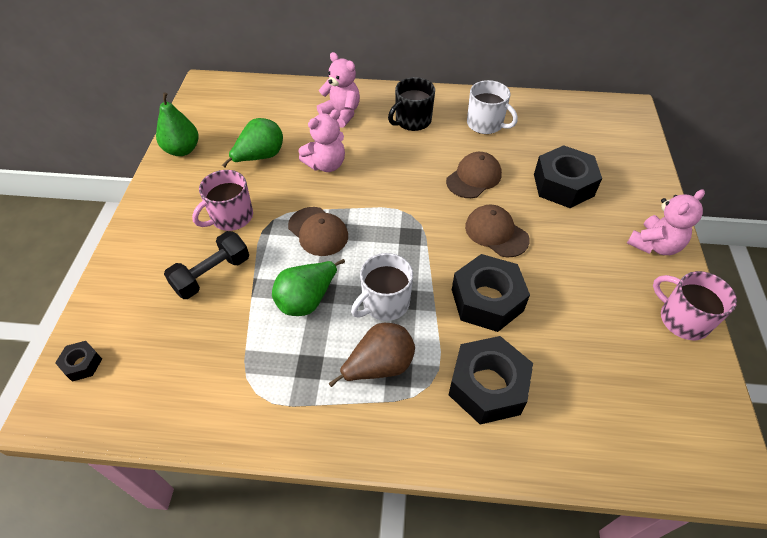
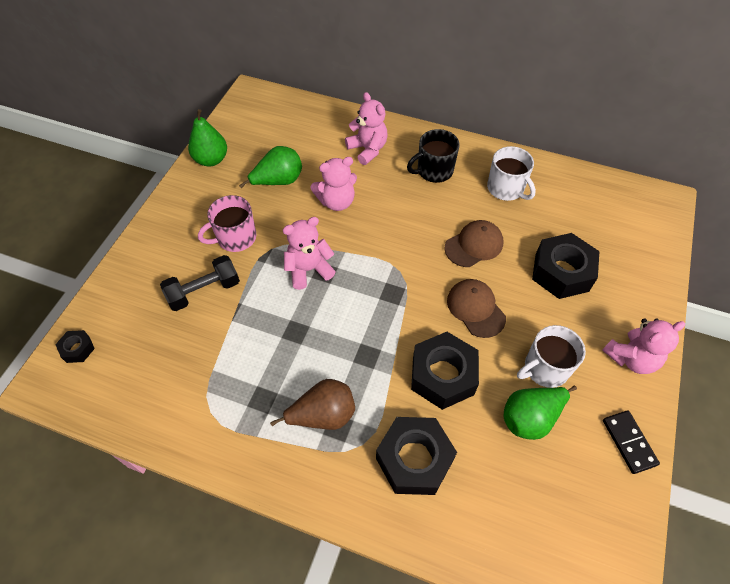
camera: 15 degrees right, 5 degrees up
green pear [272,259,345,316] -> green pear moved to [504,386,577,440]
brown cap [288,207,348,256] -> pink teddy bear [283,217,336,290]
white mug [351,253,413,321] -> white mug moved to [517,325,586,388]
pink mug [653,271,737,340] -> black domino [603,410,660,474]

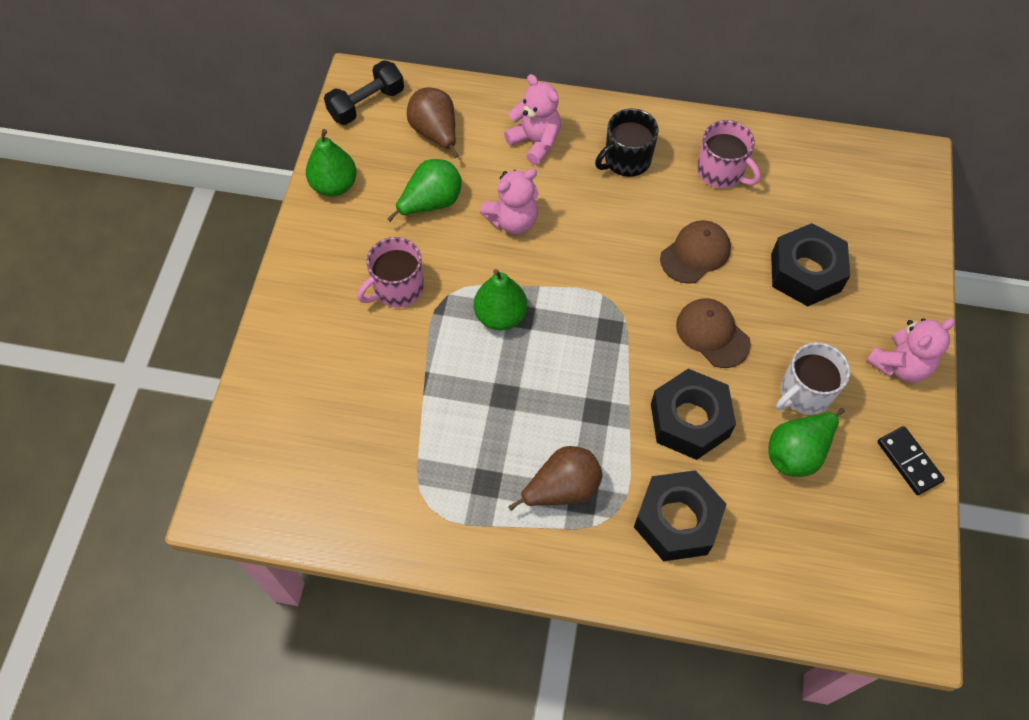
camera: 10 degrees left, 5 degrees up
black nut [55,330,95,363] -> none
black dumbbell [160,255,240,311] -> black dumbbell moved to [324,60,404,125]
pink teddy bear [283,217,336,290] -> green pear [474,269,527,330]
white mug [487,146,536,201] -> pink mug [697,120,761,188]
none -> brown pear [407,87,459,158]

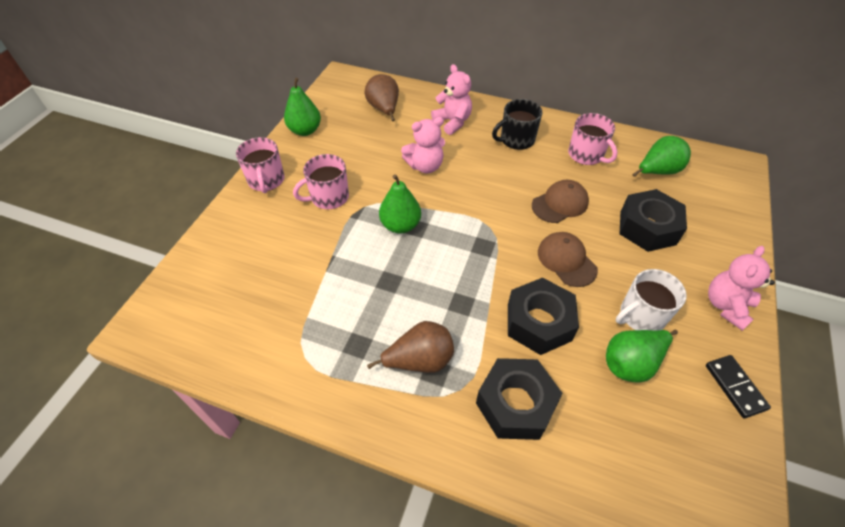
camera: 10 degrees right, 10 degrees down
black dumbbell [324,60,404,125] -> none
green pear [387,159,462,222] -> green pear moved to [632,136,691,177]
pink teddy bear [866,318,955,382] -> pink teddy bear turned 150 degrees clockwise [708,246,775,331]
none -> pink mug [236,137,285,193]

